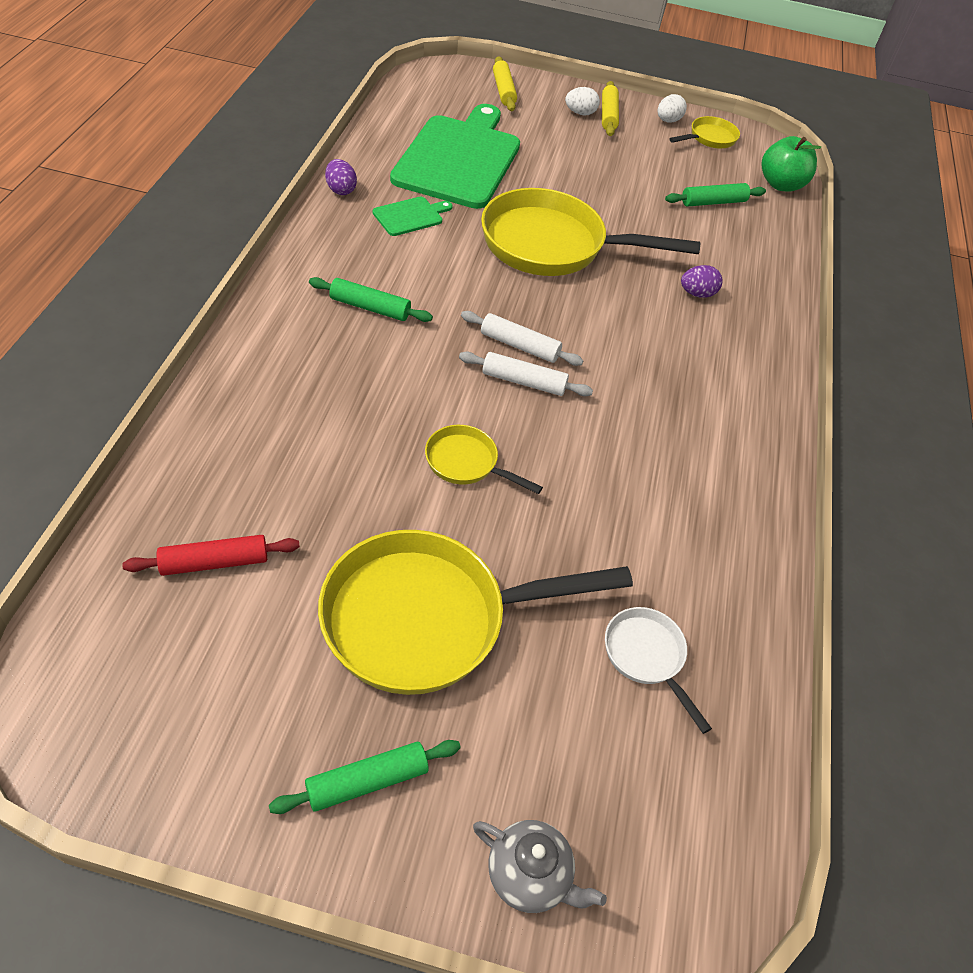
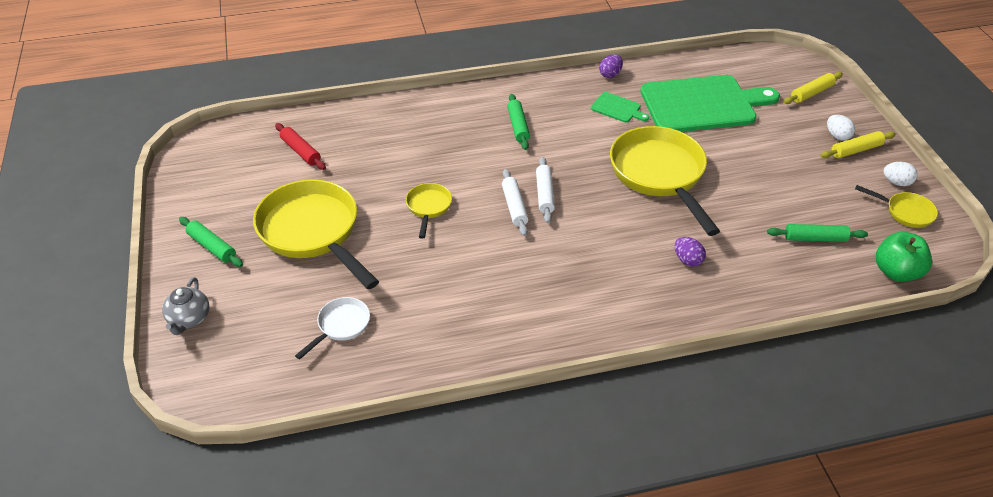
camera: 70 degrees right, 5 degrees down
green rolling pin [665,183,766,207] -> green rolling pin turned 45 degrees counterclockwise [767,224,868,242]

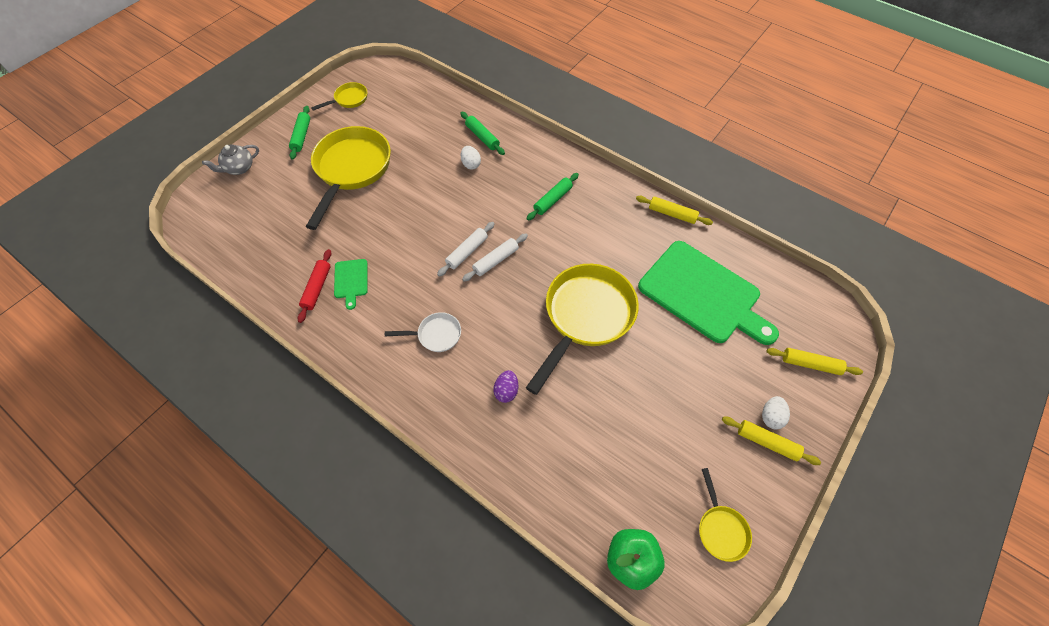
camera: 50 degrees right, 15 degrees up
red rolling pin [275,123,326,170] -> red rolling pin moved to [298,249,331,323]
white pan [295,297,370,360] -> white pan moved to [385,312,461,352]
yellow pan [406,183,452,239] -> yellow pan moved to [311,82,367,111]
green cutting board [591,92,649,122] -> green cutting board moved to [334,259,368,310]
purple egg [599,54,623,78] -> yellow rolling pin [636,196,713,225]
green rolling pin [767,224,868,242] -> green rolling pin moved to [461,112,505,155]
white egg [883,162,918,186] -> white egg moved to [461,146,481,169]

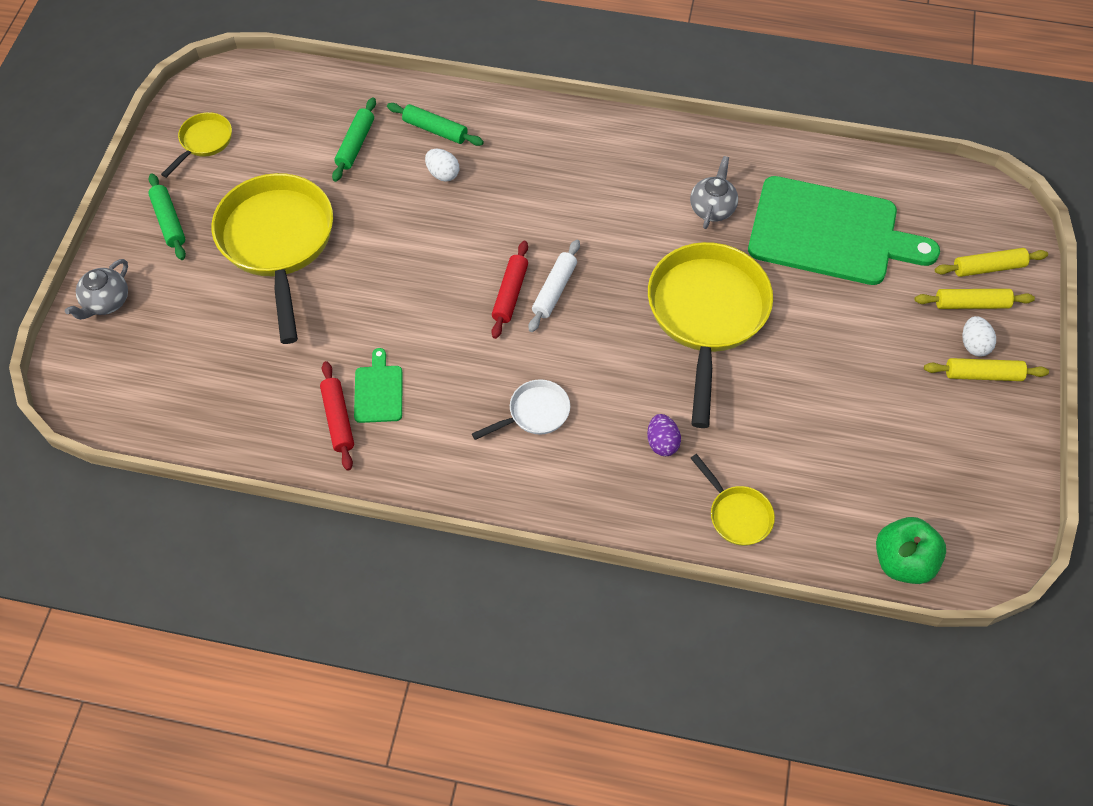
camera: 25 degrees left, 0 degrees up
green cutting board [334,259,368,310] -> green cutting board turned 150 degrees counterclockwise [354,348,402,423]
white rolling pin [437,222,495,277] -> red rolling pin [491,241,528,339]
green rolling pin [527,173,579,221] -> green rolling pin moved to [332,97,376,182]
yellow rolling pin [636,196,713,225] -> yellow rolling pin moved to [915,289,1035,309]
yellow pan [699,468,752,562] -> yellow pan moved to [691,454,775,546]
none -> grey teapot [690,156,738,229]

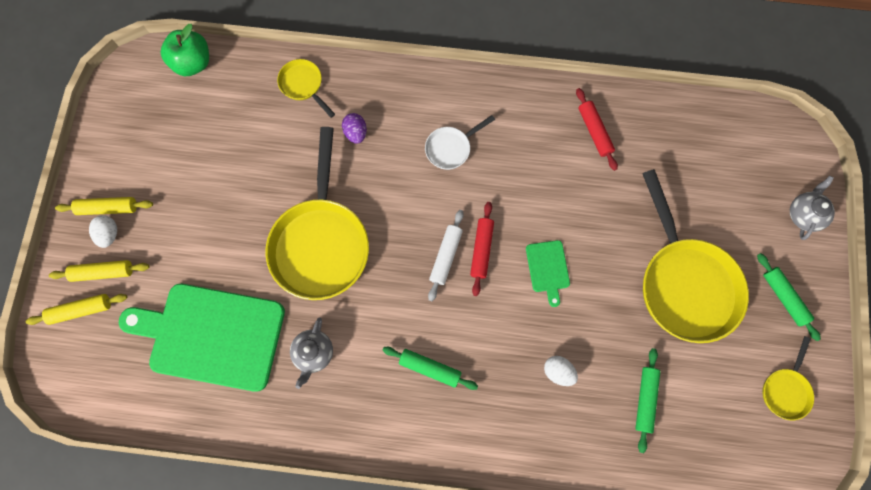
camera: 175 degrees right, 15 degrees up
green cutting board [354,348,402,423] -> green cutting board moved to [526,240,570,307]
green rolling pin [387,103,484,146] -> green rolling pin moved to [382,347,478,390]

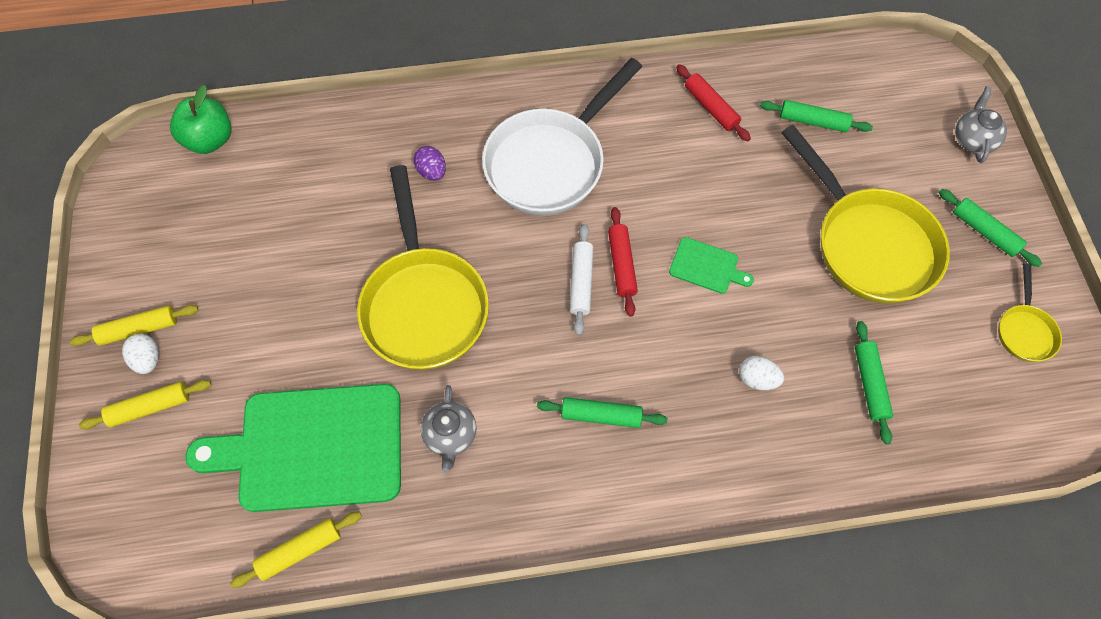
camera: 15 degrees left, 10 degrees down
yellow rolling pin [25,294,127,325] -> yellow rolling pin moved to [230,512,362,588]
yellow pan [277,59,335,118] -> none
white pan [425,115,495,170] -> white pan [482,58,643,216], size x2.15
green cutting board [526,240,570,307] -> green cutting board turned 45 degrees counterclockwise [669,237,754,294]
none -> green rolling pin [760,100,873,132]

